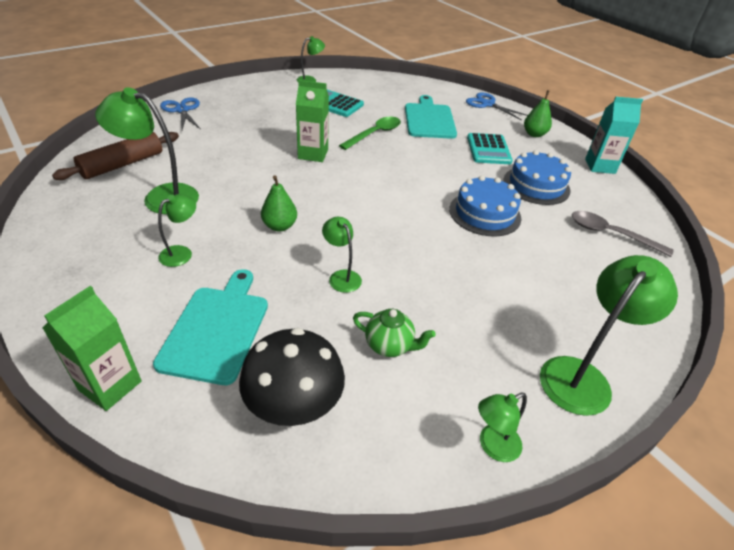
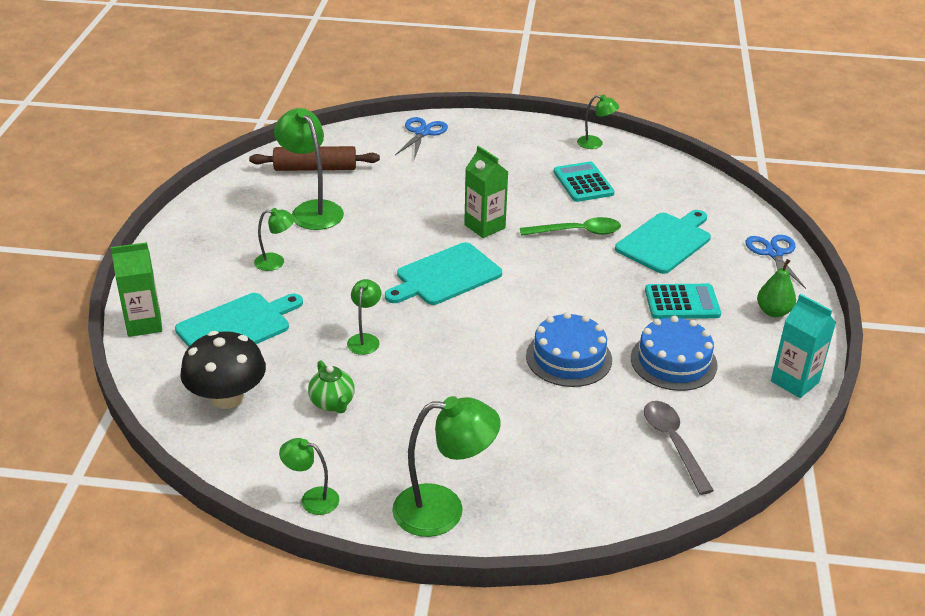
camera: 45 degrees right, 5 degrees down
green pear [261,175,297,232] -> none
turquoise calculator [467,133,513,164] -> turquoise calculator turned 135 degrees counterclockwise [645,284,721,319]
none -> turquoise cutting board [385,242,502,305]

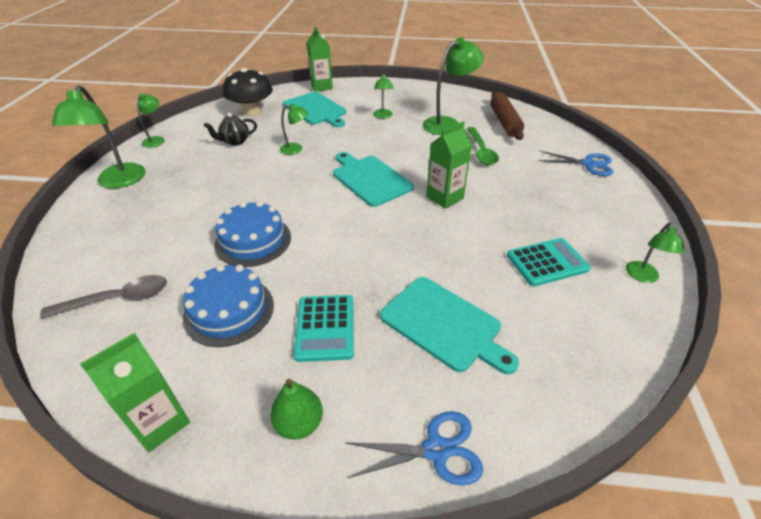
camera: 90 degrees right, 5 degrees up
green teapot [308,360,355,414] -> black teapot [204,113,257,146]
green spoon [520,217,621,236] -> green spoon moved to [467,127,499,165]
turquoise carton [771,294,836,398] -> green carton [80,333,190,452]

